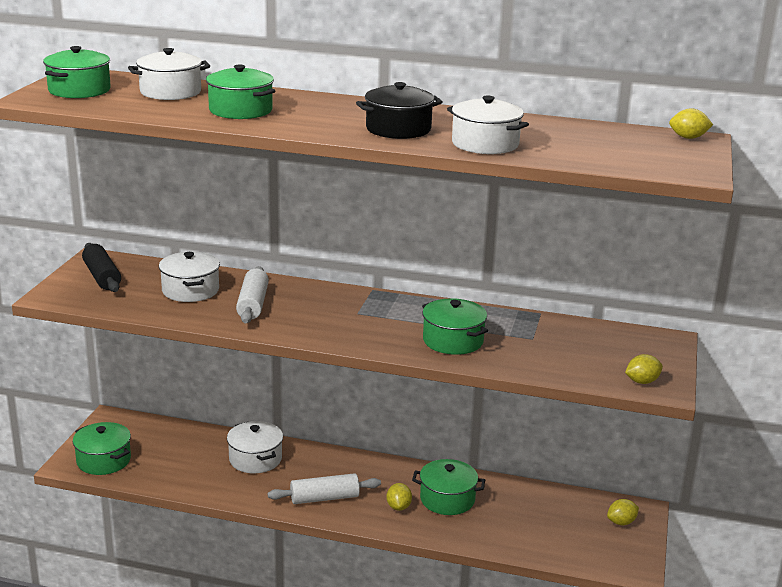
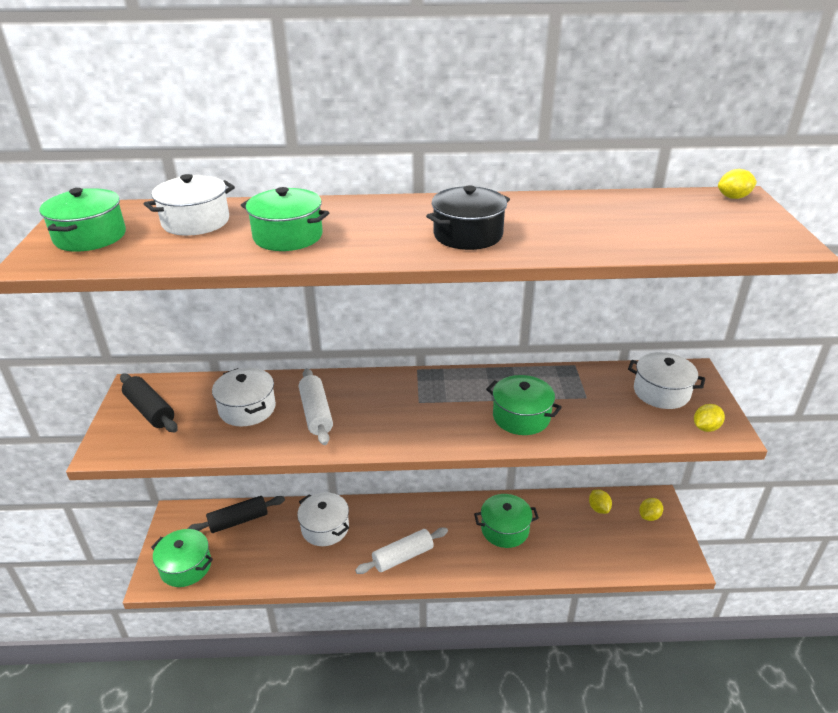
camera: 15 degrees left, 10 degrees up
yellow lemon [387,483,412,511] -> yellow lemon moved to [589,490,612,514]
white pot [447,96,529,154] -> white pot moved to [628,352,705,409]
none -> black rolling pin [187,496,285,533]

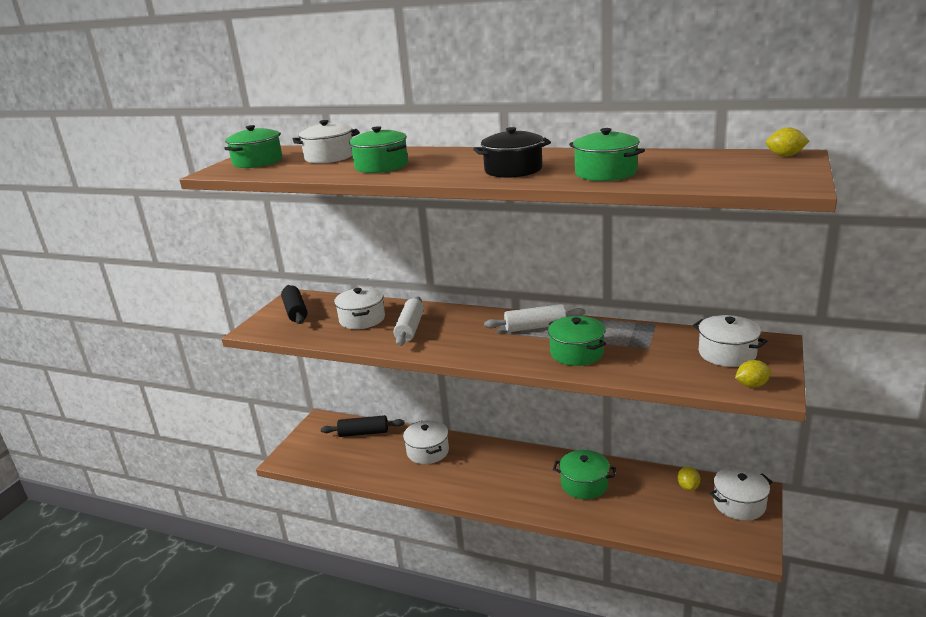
camera: 25 degrees right, 10 degrees down
green pot [151,529,213,587] -> green pot moved to [569,128,645,181]
white rolling pin [355,527,448,574] -> white rolling pin moved to [484,304,586,332]
yellow lemon [639,498,663,521] -> white pot [710,467,772,520]

